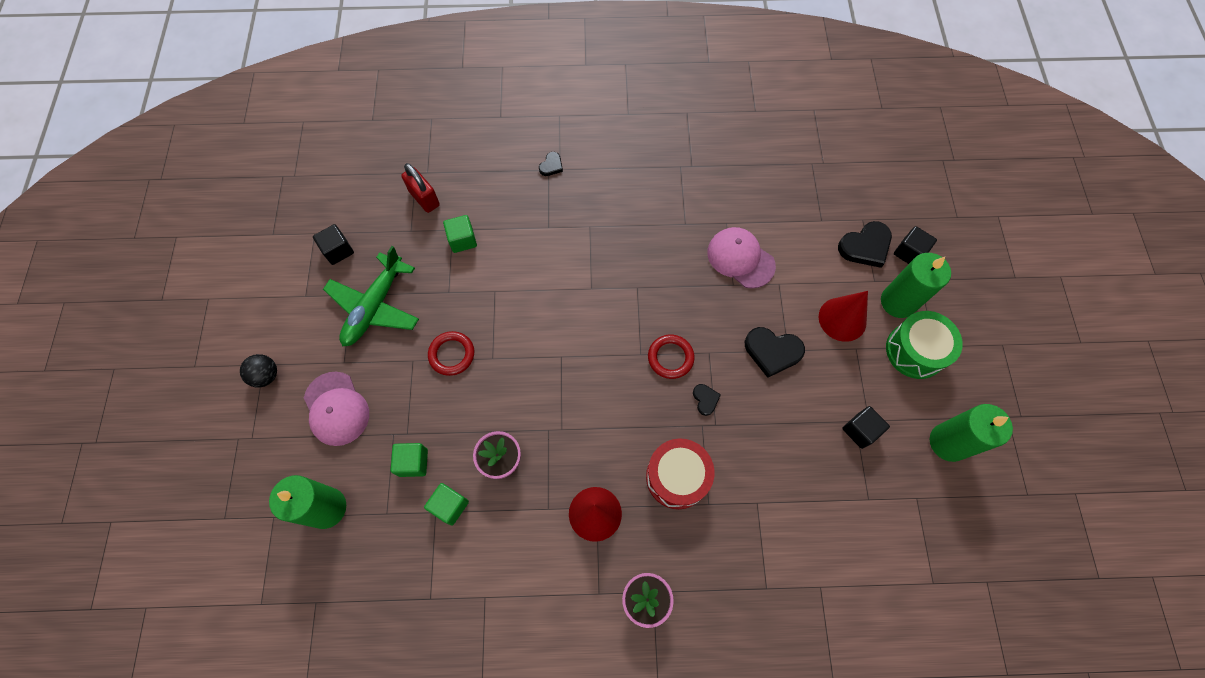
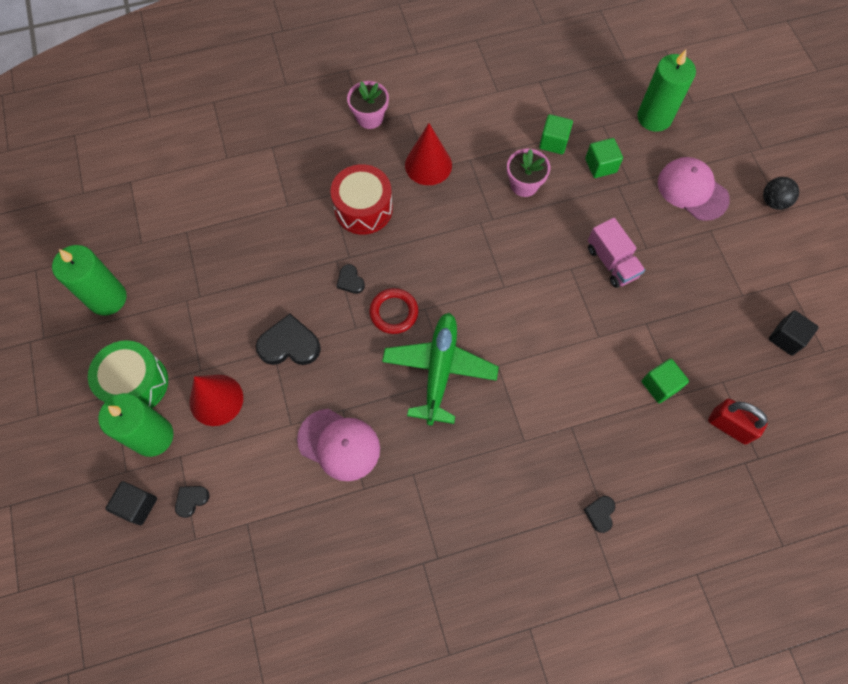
camera: 165 degrees right, 0 degrees up
green plane [323,246,419,346] -> green plane moved to [382,313,499,426]
red ring [428,331,474,376] -> pink truck [588,218,645,288]
black heart [838,221,892,268] -> black heart [175,486,210,518], size x0.53
black cube [842,406,890,449] -> none

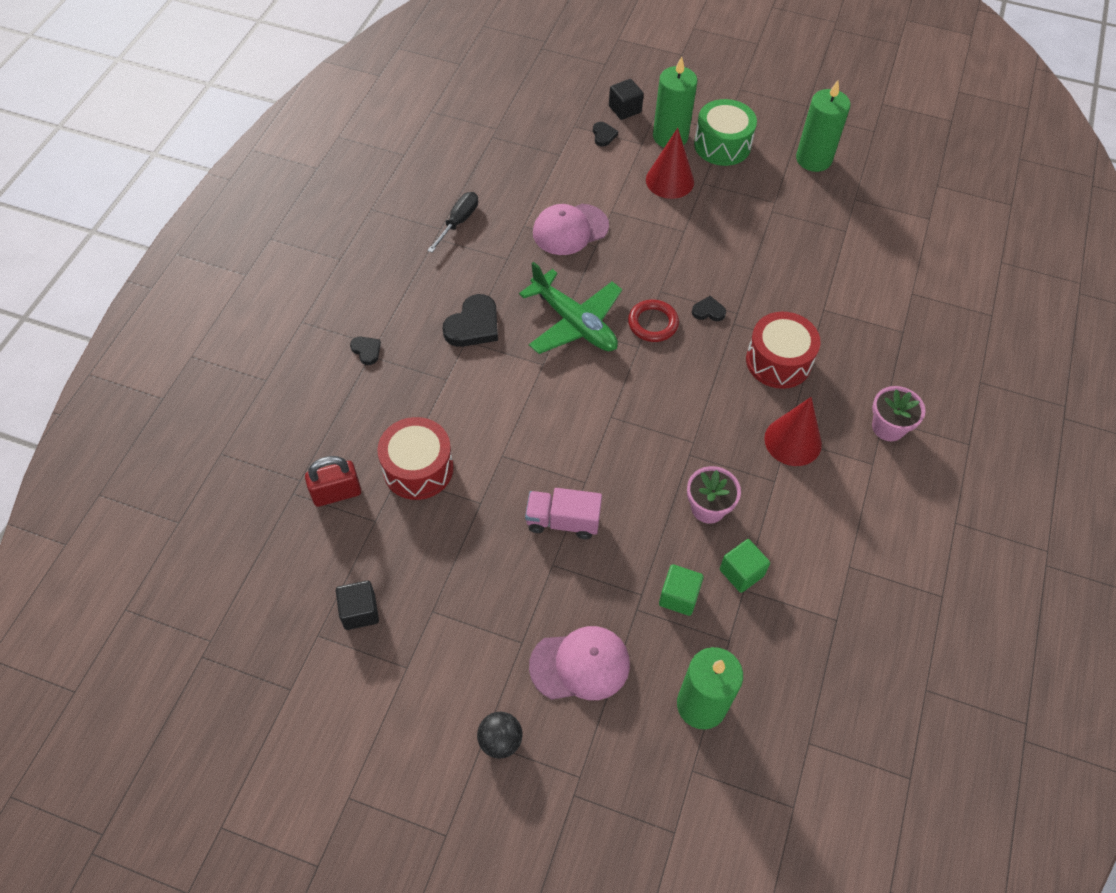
camera: 125 degrees right, 10 degrees down
black heart [256,314,321,365] -> black heart moved to [442,294,498,347]
green cube [642,359,689,403] -> red drum [377,417,454,500]
none -> black screwdriver [427,192,478,253]

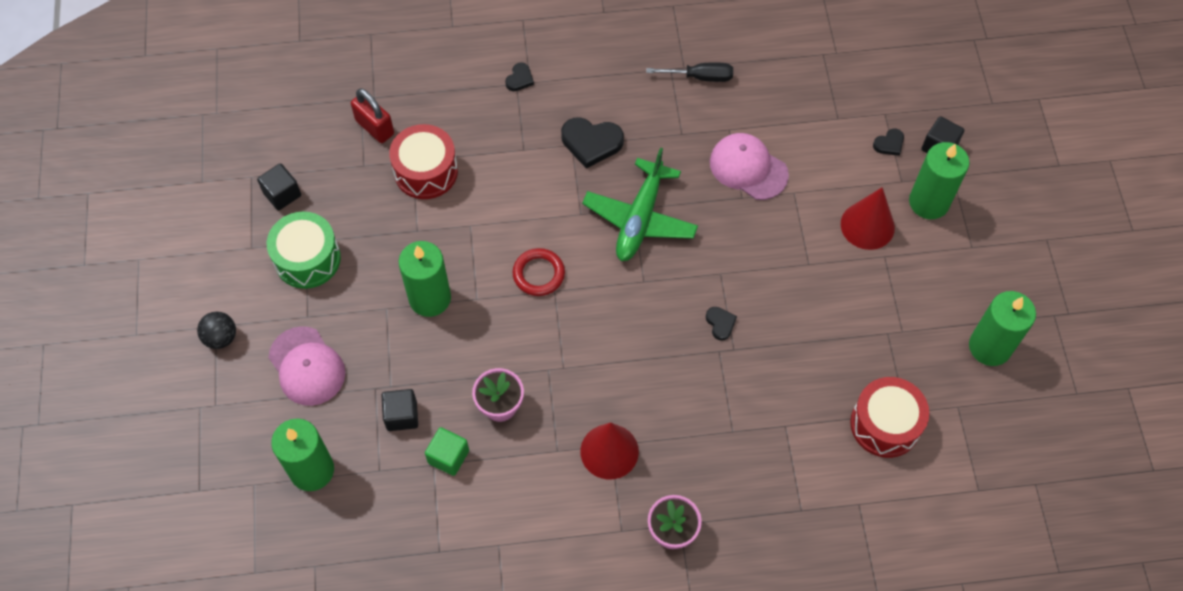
camera: 65 degrees right, 5 degrees up
pink truck [525,488,602,539] -> green candle [398,241,451,317]
red ring [628,300,679,342] -> red ring moved to [513,248,565,296]
green cube [659,564,704,616] -> black cube [382,389,418,431]
green drum [694,99,757,166] -> green drum moved to [267,212,341,289]
red drum [746,312,821,389] -> red drum moved to [850,377,929,458]

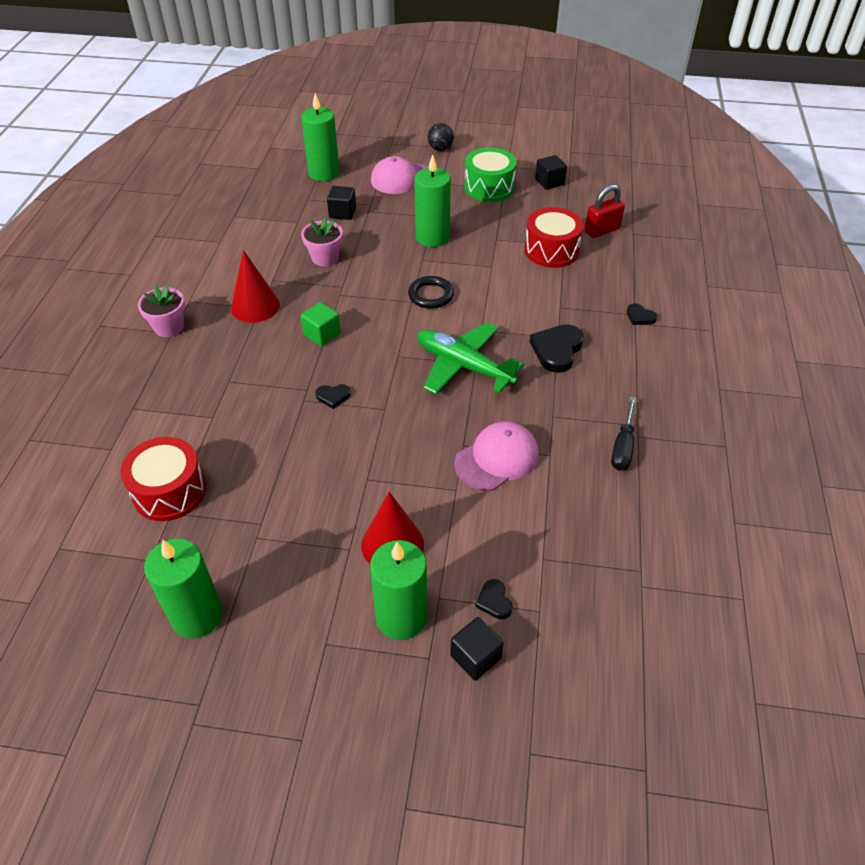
camera: 105 degrees right, 15 degrees down
green cube [425,427,469,476] -> green cube moved to [301,302,341,346]
red ring [513,248,565,296] -> black ring [408,276,454,309]

